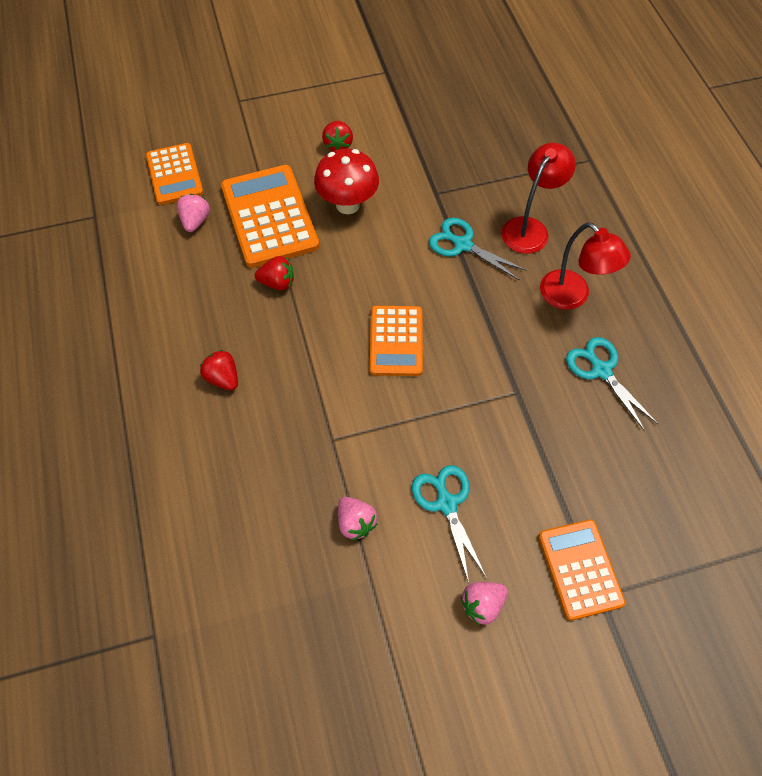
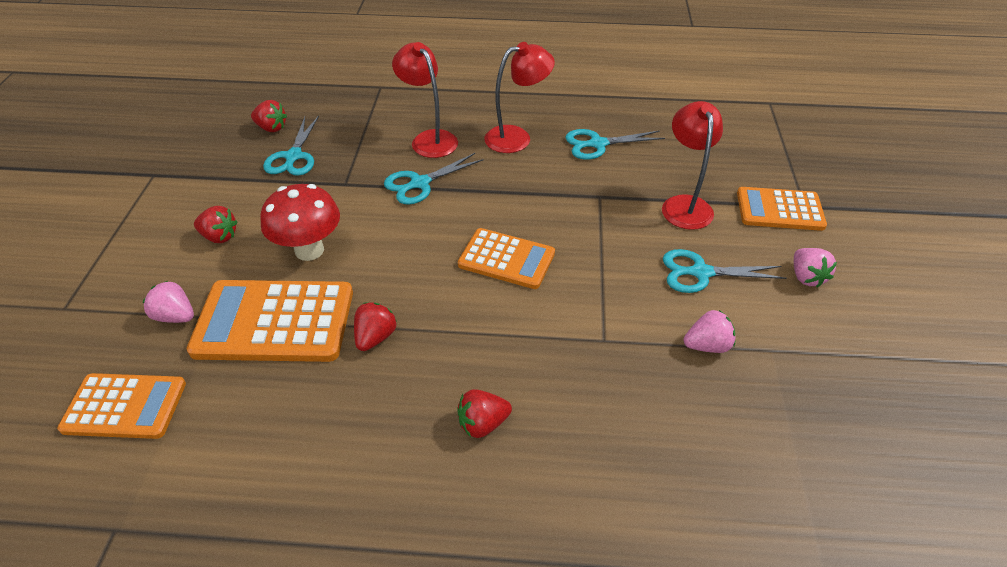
camera: 70 degrees left, 15 degrees down
pink strawberry [177,194,210,232] -> pink strawberry moved to [143,281,194,323]
none -> red strawberry [251,100,287,132]
none -> turquoise scissors [263,116,319,176]
none -> red lamp [662,101,723,230]

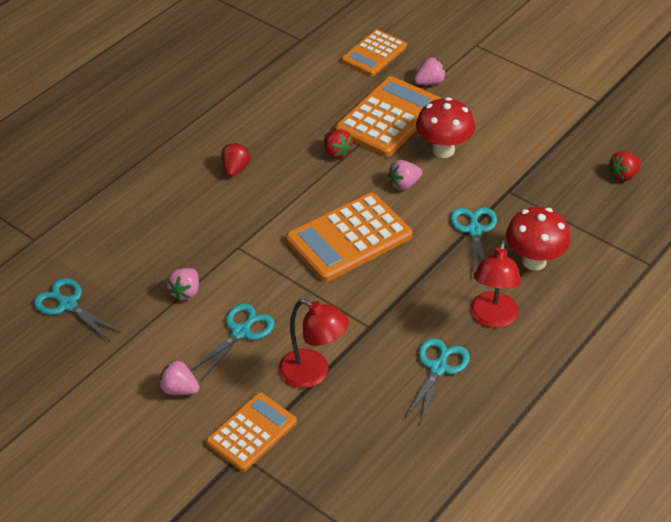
camera: 125 degrees right, 0 degrees up
red strawberry [194,206,237,243] -> none
turquoise scissors [263,116,319,176] -> turquoise scissors moved to [34,278,122,341]
red lamp [392,42,458,158] -> red mushroom [506,207,571,271]
orange calculator [458,228,555,289] -> orange calculator [286,193,412,282], size x1.55
none -> pink strawberry [388,160,422,190]

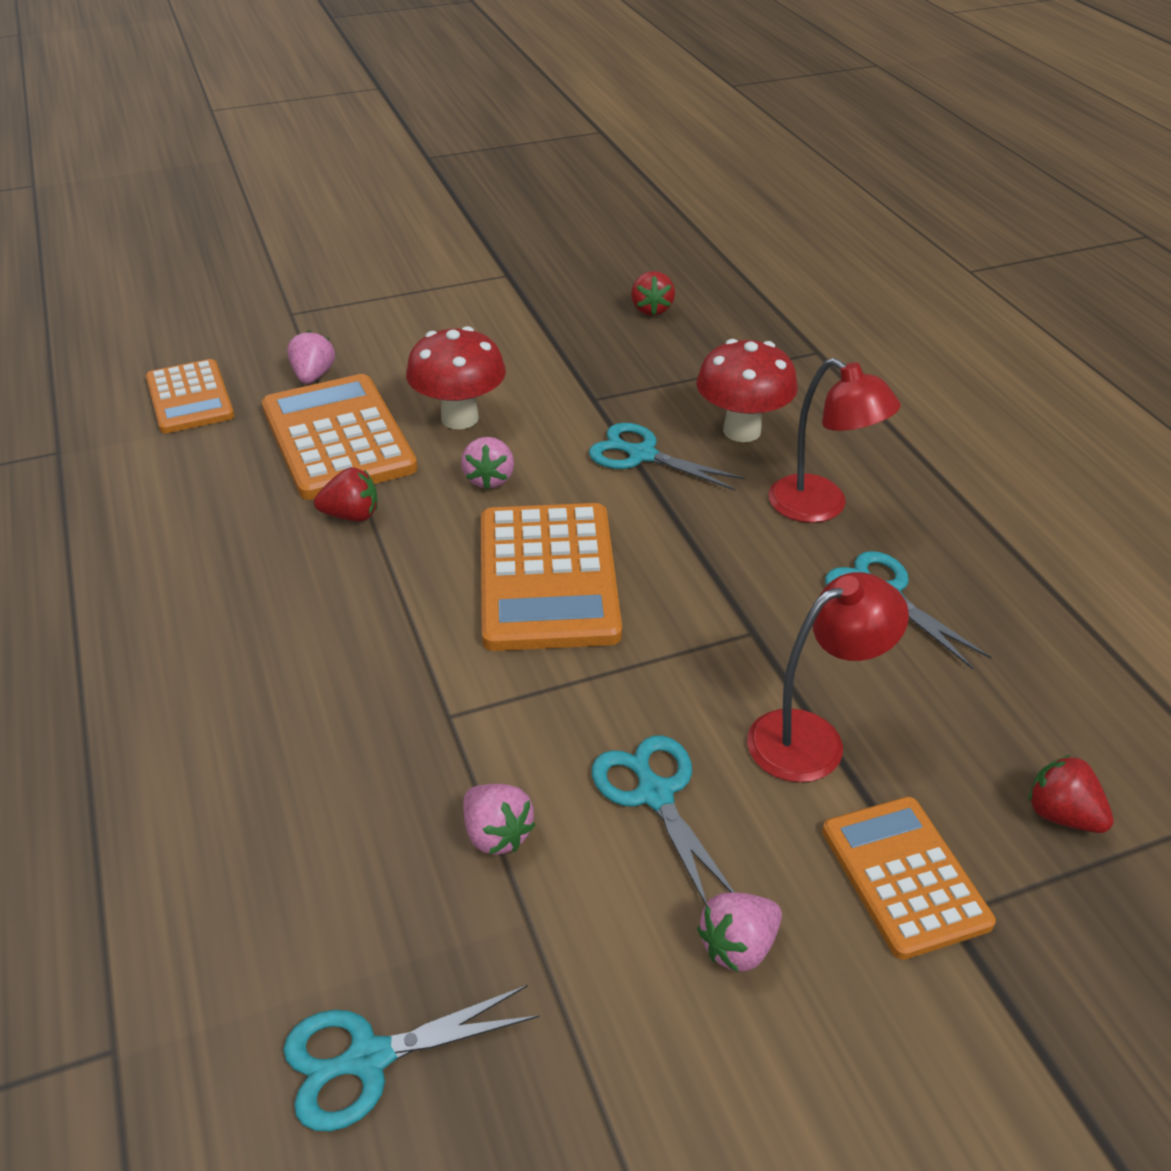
camera: 60 degrees left, 5 degrees down
red strawberry [221,143,251,177] -> red strawberry moved to [1029,755,1114,833]

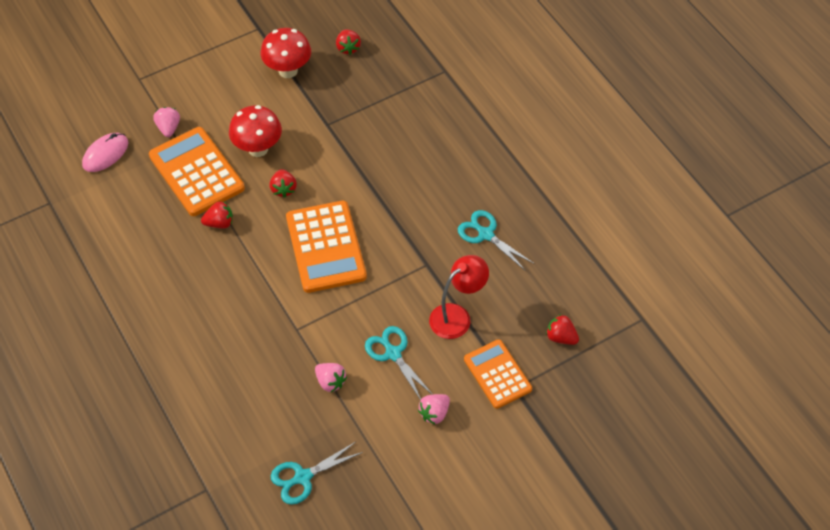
camera: 10 degrees left, 15 degrees up
orange calculator [146,359,234,433] -> pink mouse [82,133,128,172]
pink strawberry [461,437,514,490] -> red strawberry [270,169,297,198]
turquoise scissors [589,423,745,491] -> none
red mushroom [696,339,798,442] -> red mushroom moved to [261,28,311,78]
red lamp [769,358,901,523] -> none

